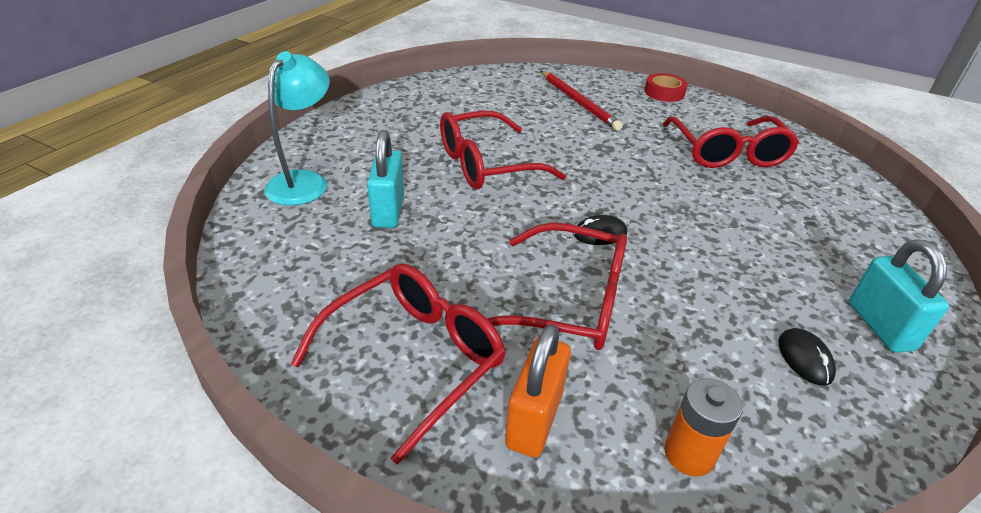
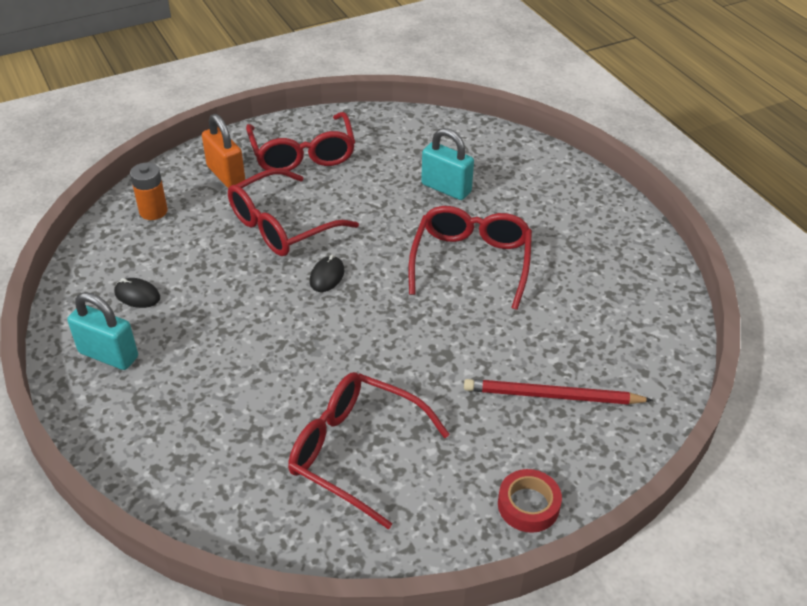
camera: 125 degrees right, 5 degrees up
turquoise lamp [264,51,330,205] -> none

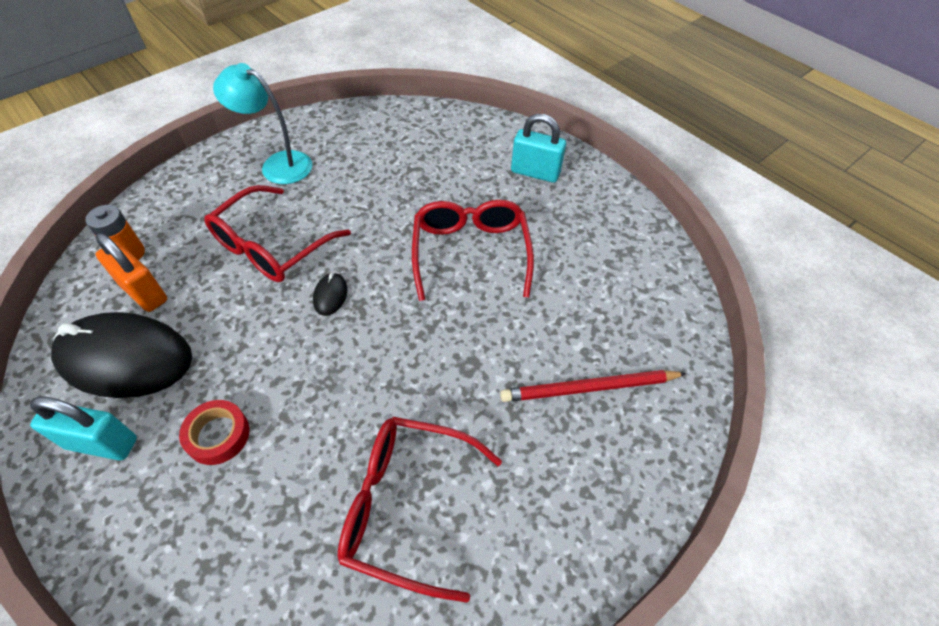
camera: 15 degrees left, 10 degrees up
black mouse [114,278,160,308] -> black mouse [51,312,192,398], size x2.49
orange padlock [202,114,245,188] -> orange padlock moved to [95,233,167,312]
red glasses [246,112,355,171] -> turquoise lamp [213,63,312,184]
turquoise padlock [421,128,474,200] -> turquoise padlock moved to [511,114,566,183]
red tape [498,469,562,533] -> red tape moved to [179,400,250,465]

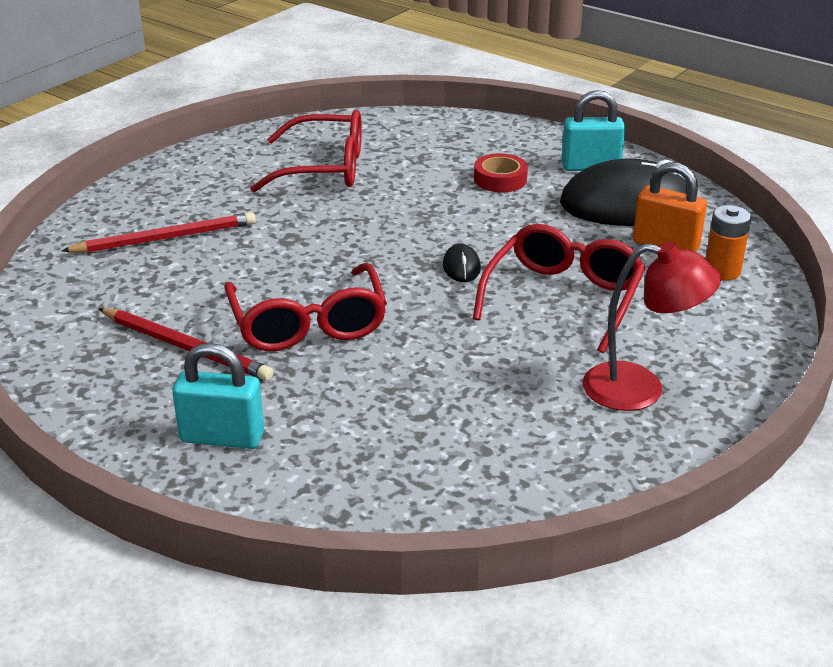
camera: 170 degrees right, 20 degrees down
turquoise lamp [213,63,312,184] -> red lamp [583,242,721,411]
none -> red pencil [98,308,273,381]

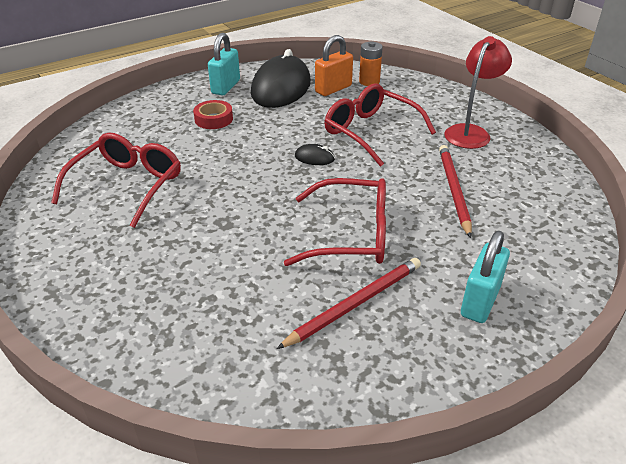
camera: 70 degrees left, 5 degrees up
red pencil [62,212,256,253] -> red pencil moved to [439,145,472,238]

